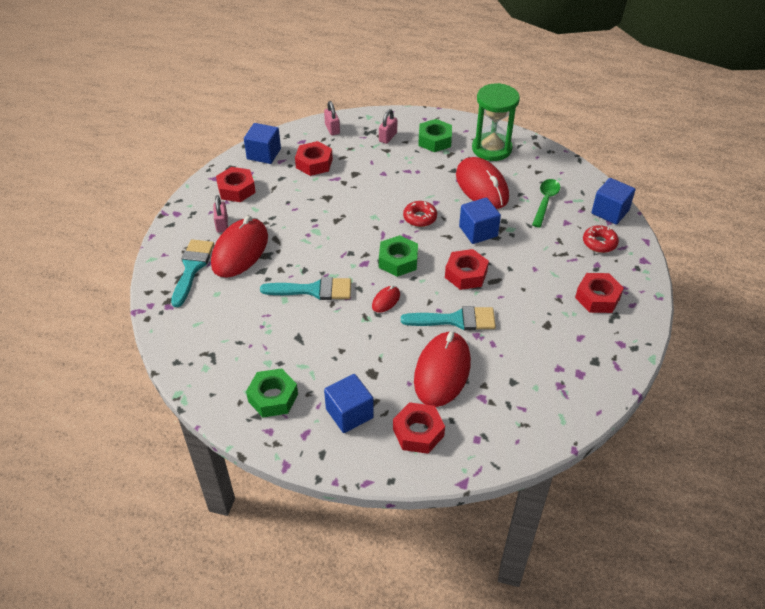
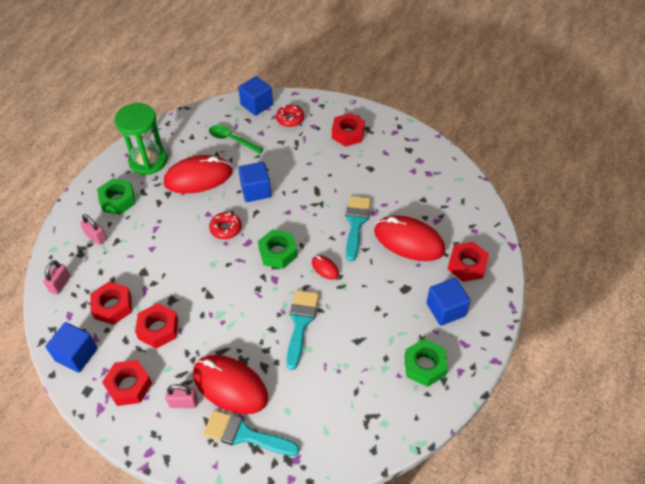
camera: 80 degrees left, 5 degrees up
pink padlock [324,101,340,135] -> pink padlock turned 60 degrees counterclockwise [43,260,71,295]
red nut [445,249,489,290] -> red nut moved to [135,303,178,349]

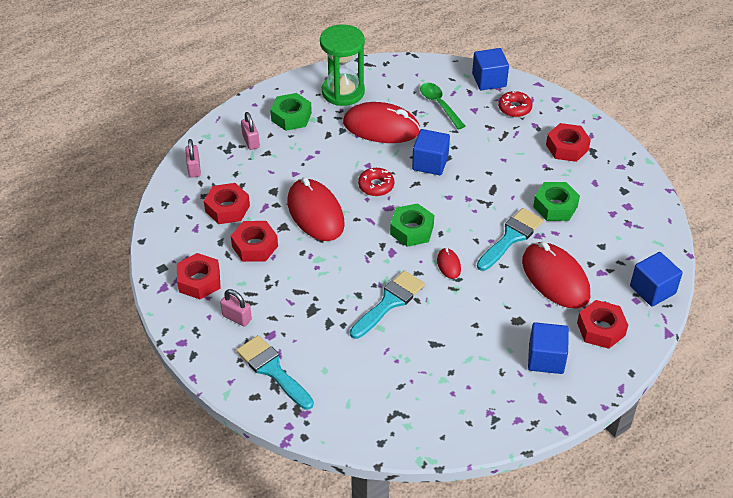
camera: 30 degrees right, 5 degrees down
pink padlock [43,260,71,295] -> pink padlock turned 60 degrees counterclockwise [185,139,201,178]
blue cube [45,322,98,373] -> blue cube moved to [630,252,683,307]
red mouse [193,355,268,414] -> red mouse moved to [288,177,345,241]
green nut [404,339,448,387] -> green nut moved to [533,182,580,221]

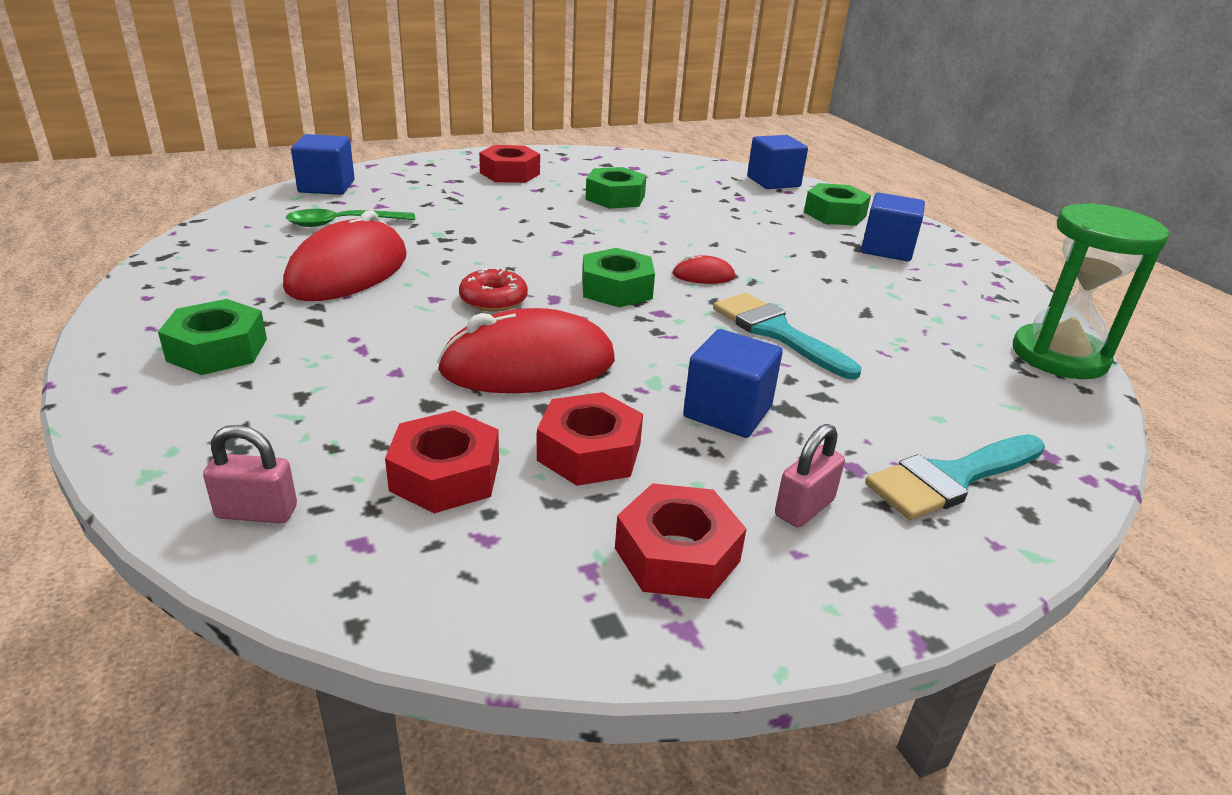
camera: 80 degrees left, 15 degrees down
pink padlock [241,112,260,150] -> none
green hourglass [320,24,365,106] -> green hourglass moved to [1013,203,1169,379]
blue cube [412,129,450,175] -> blue cube moved to [683,329,783,438]
turquoise brush [477,208,543,271] -> none
red donut [498,90,532,117] -> none
red mouse [522,241,590,309] -> none
red nut [577,300,628,349] -> green nut [804,183,871,226]

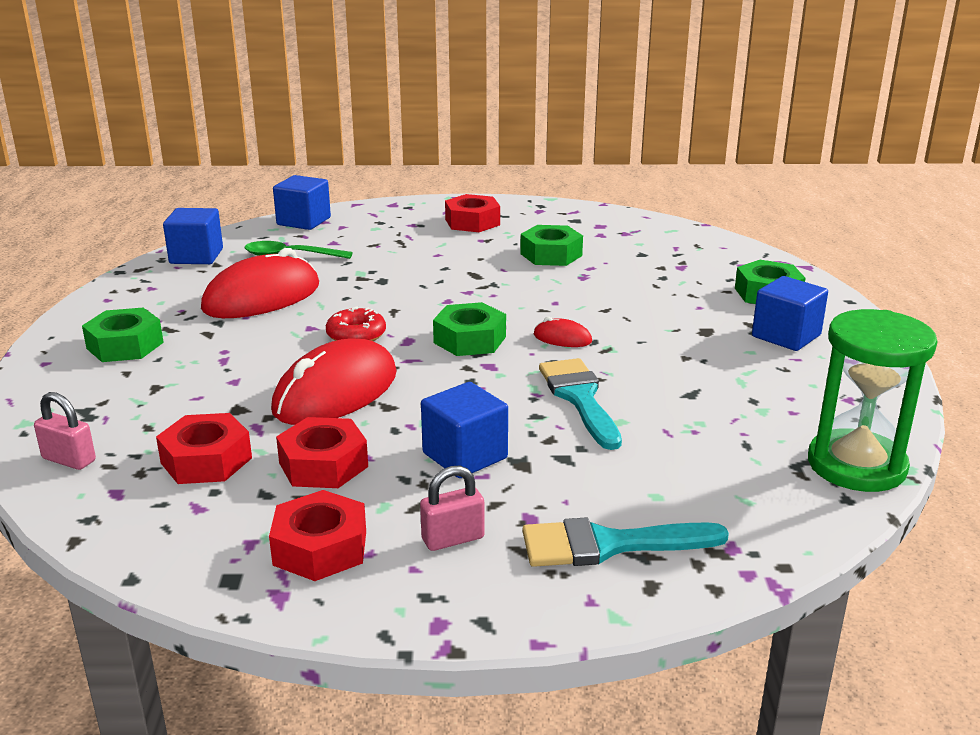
camera: 25 degrees right, 5 degrees down
red mouse [437,308,615,393] -> red mouse turned 60 degrees counterclockwise [271,338,397,425]
blue cube [747,135,808,189] -> blue cube moved to [163,208,223,264]

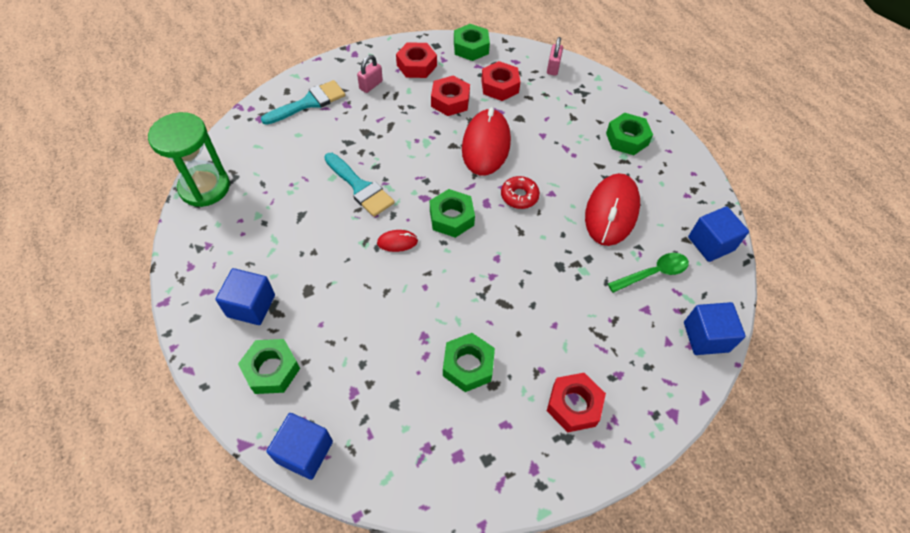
camera: 150 degrees right, 30 degrees up
pink padlock [34,392,96,470] -> pink padlock turned 75 degrees counterclockwise [547,37,563,76]
blue cube [421,382,508,478] -> blue cube moved to [266,413,333,480]
none -> green nut [454,24,490,61]

